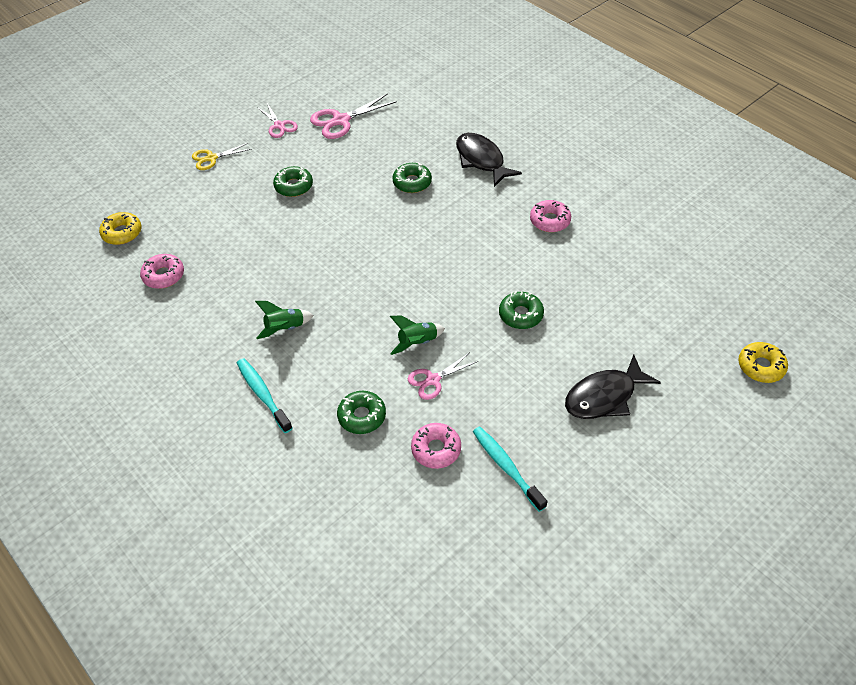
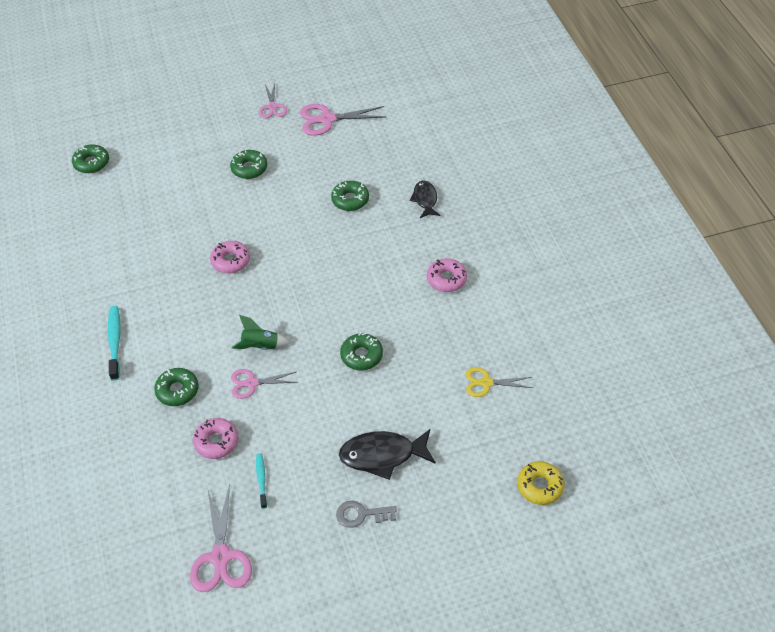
camera: 25 degrees right, 0 degrees up
yellow donut [99,212,142,245] -> green donut [72,145,109,173]
pink donut [140,254,184,289] -> pink donut moved to [210,241,250,274]
yellow scissors [192,143,252,170] -> yellow scissors moved to [466,367,533,397]
green rocket [255,301,314,339] -> none
black fish [456,133,522,187] -> black fish [410,180,440,218], size x0.62
turquoise toothbrush [473,426,547,512] -> turquoise toothbrush [256,453,267,509], size x0.61
none -> pink scissors [190,484,252,592]
none -> grey key [336,501,397,528]

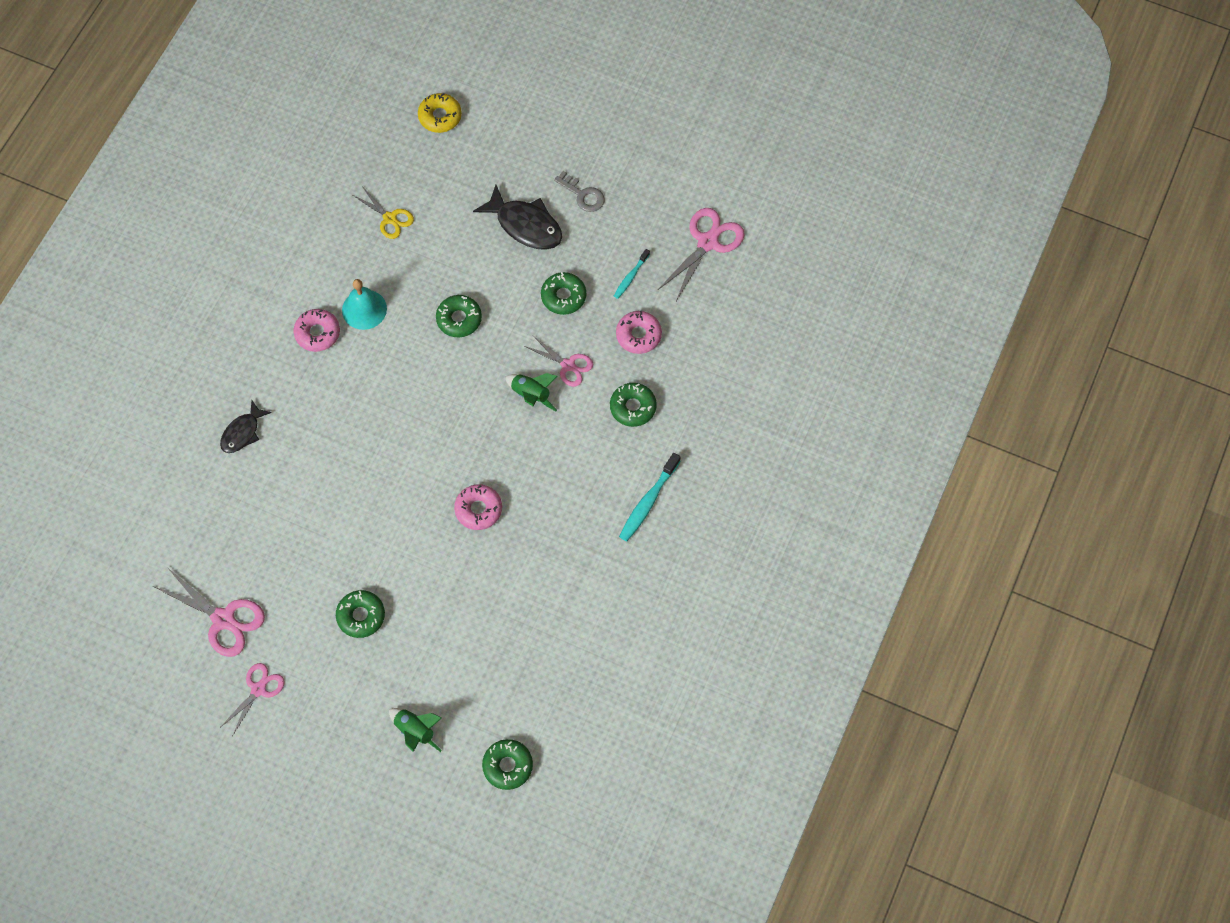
camera: 140 degrees left, 15 degrees up
green donut [331,181,369,211] -> green donut moved to [541,272,586,315]
none -> turquoise bell [342,279,387,330]
none -> green rocket [389,708,442,752]

